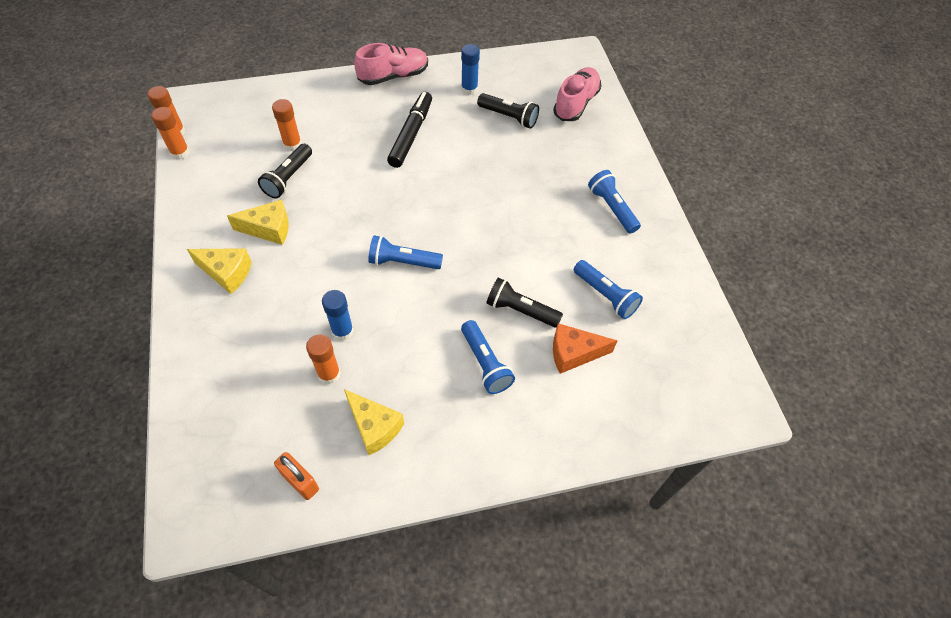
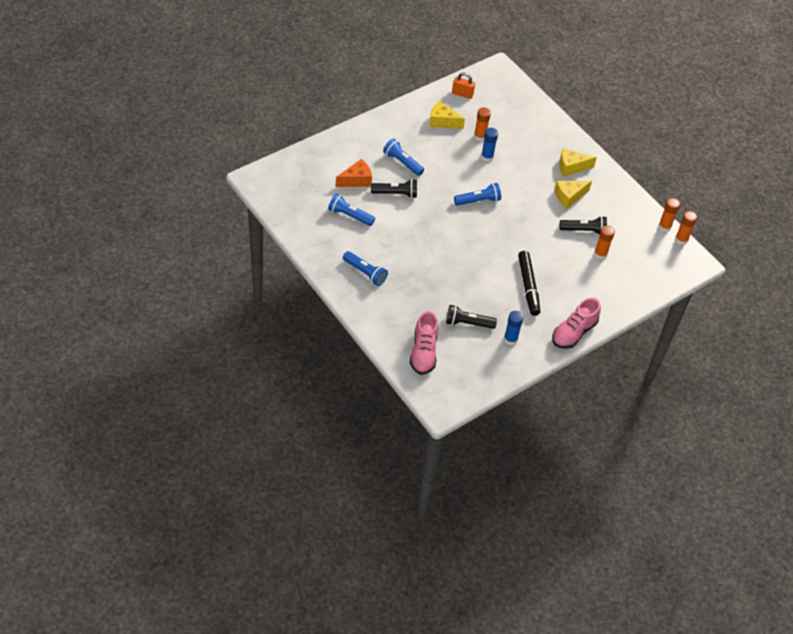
camera: 155 degrees right, 5 degrees down
black flashlight [258,144,312,198] -> black flashlight turned 90 degrees clockwise [560,216,607,235]

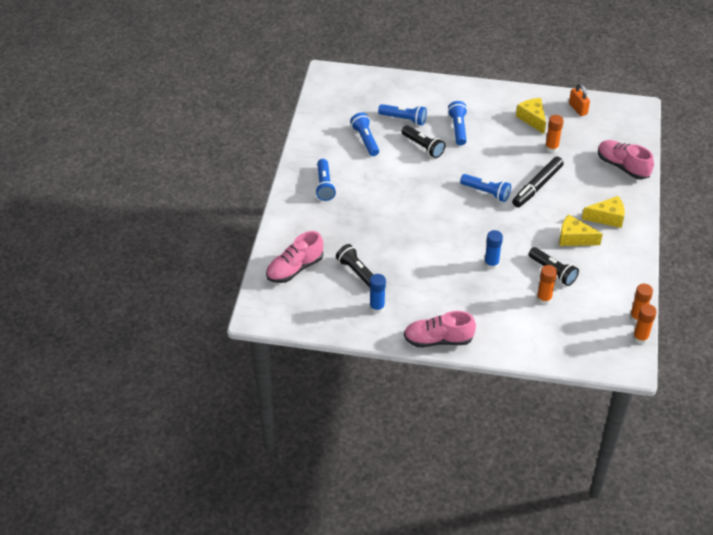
camera: 50 degrees right, 5 degrees down
orange cheese [336,159,372,187] -> blue flashlight [378,104,427,126]
blue glue stick [481,128,498,162] -> blue glue stick moved to [484,230,503,270]
black marker [518,251,540,316] -> black marker moved to [512,157,564,207]
yellow cheese [559,148,597,176] -> yellow cheese turned 135 degrees clockwise [582,196,625,228]
none -> pink shoe [598,140,654,180]

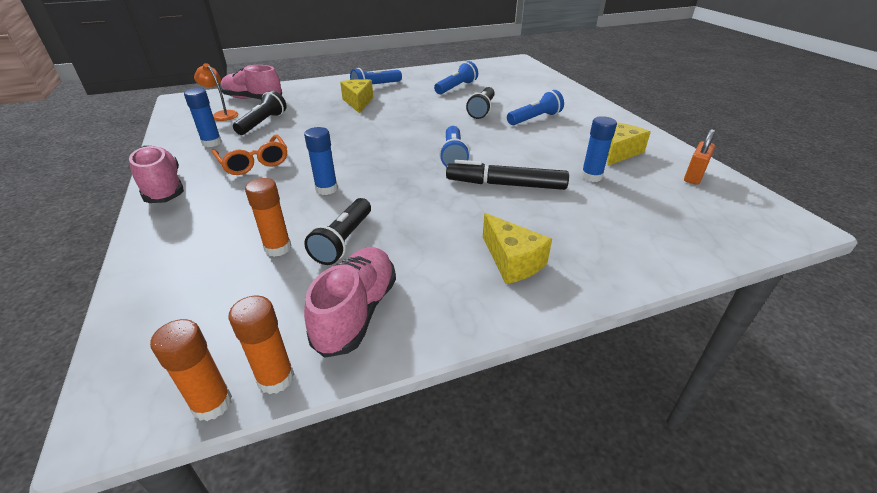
camera: 60 degrees right, 10 degrees down
blue flashlight [378,104,427,126] -> none
orange glue stick [545,115,564,153] -> blue glue stick [581,116,617,182]
yellow cheese [559,215,603,246] -> yellow cheese moved to [340,79,373,114]
pink shoe [598,140,654,180] -> pink shoe moved to [304,247,396,358]
none -> orange lamp [194,63,238,121]
none -> orange glasses [212,134,287,175]

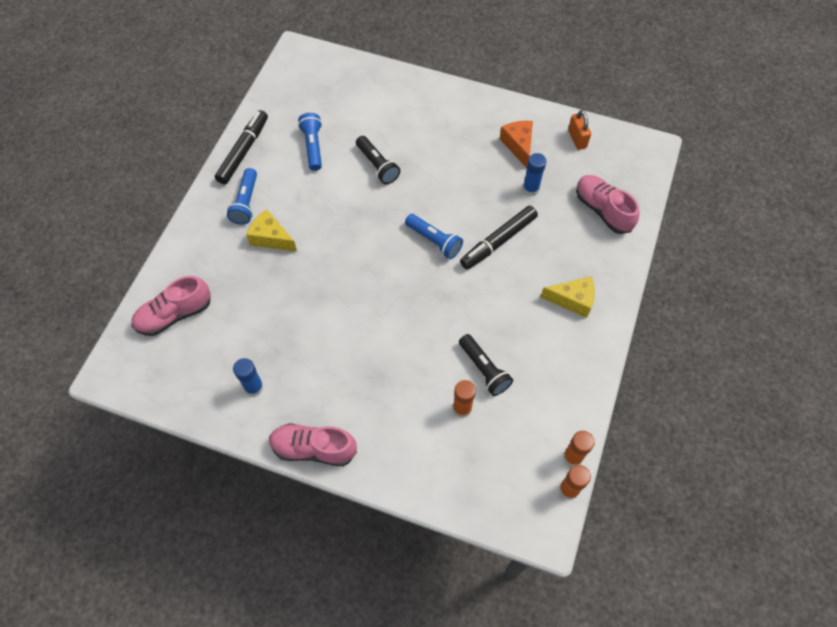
camera: 50 degrees left, 25 degrees up
orange lamp [194,63,238,121] -> none
orange glasses [212,134,287,175] -> none
black flashlight [233,91,287,135] -> none
blue glue stick [304,127,338,195] -> none
pink shoe [304,247,396,358] -> pink shoe moved to [576,175,640,234]
blue flashlight [507,90,564,125] -> none
yellow cheese [607,122,651,166] -> orange cheese [500,121,533,168]
none -> black marker [215,110,268,185]

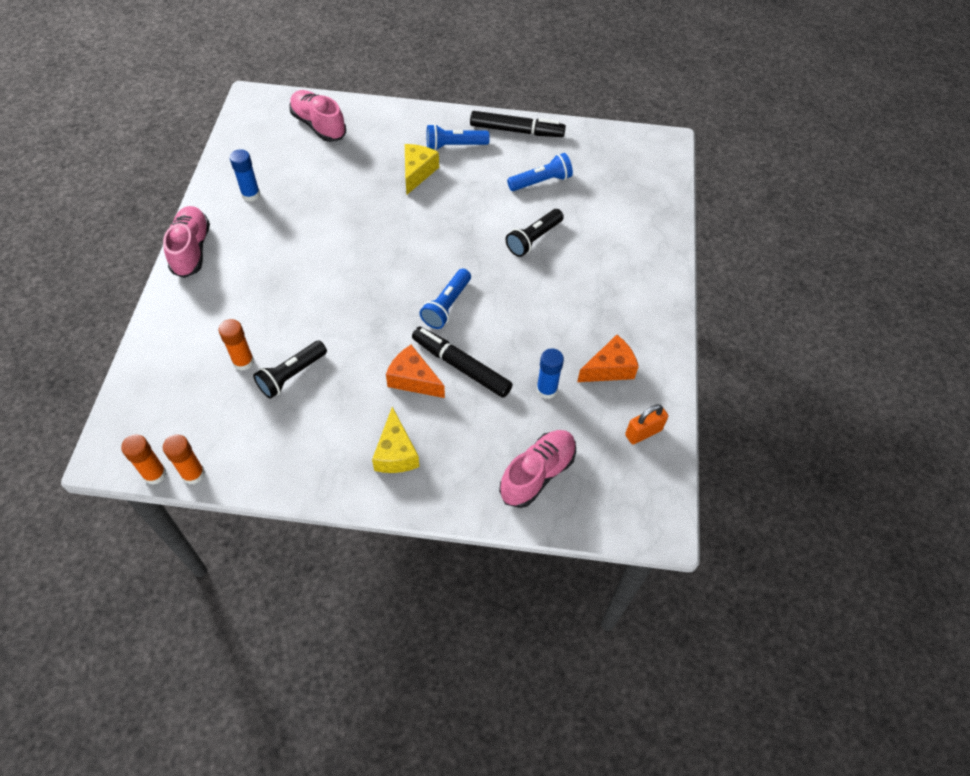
camera: 75 degrees right, 5 degrees down
none -> orange cheese [386,345,445,398]

